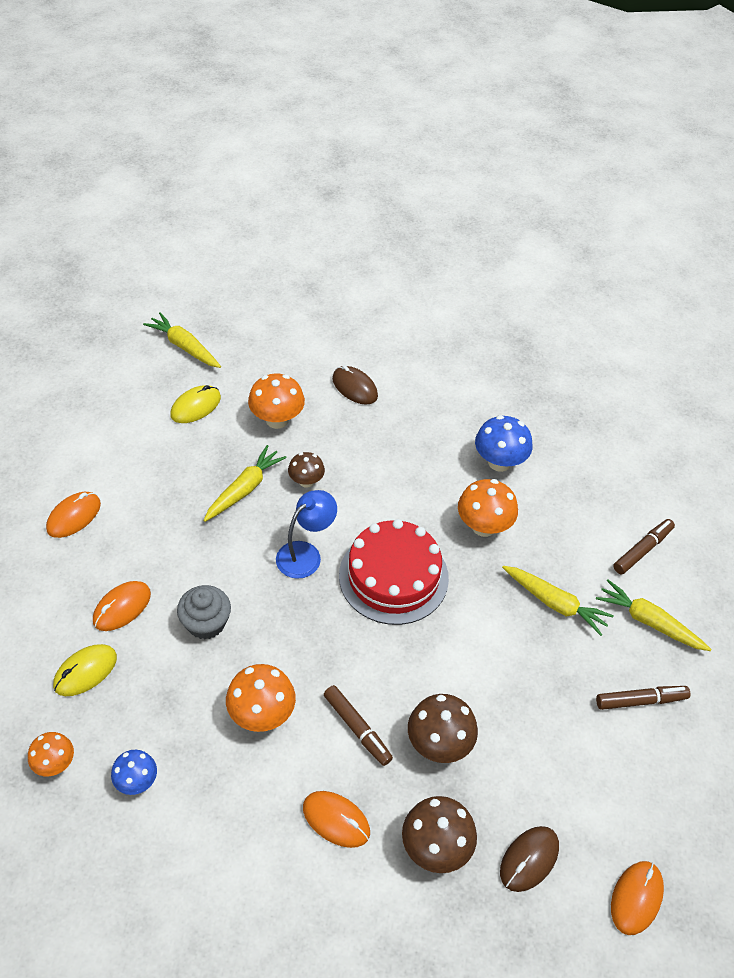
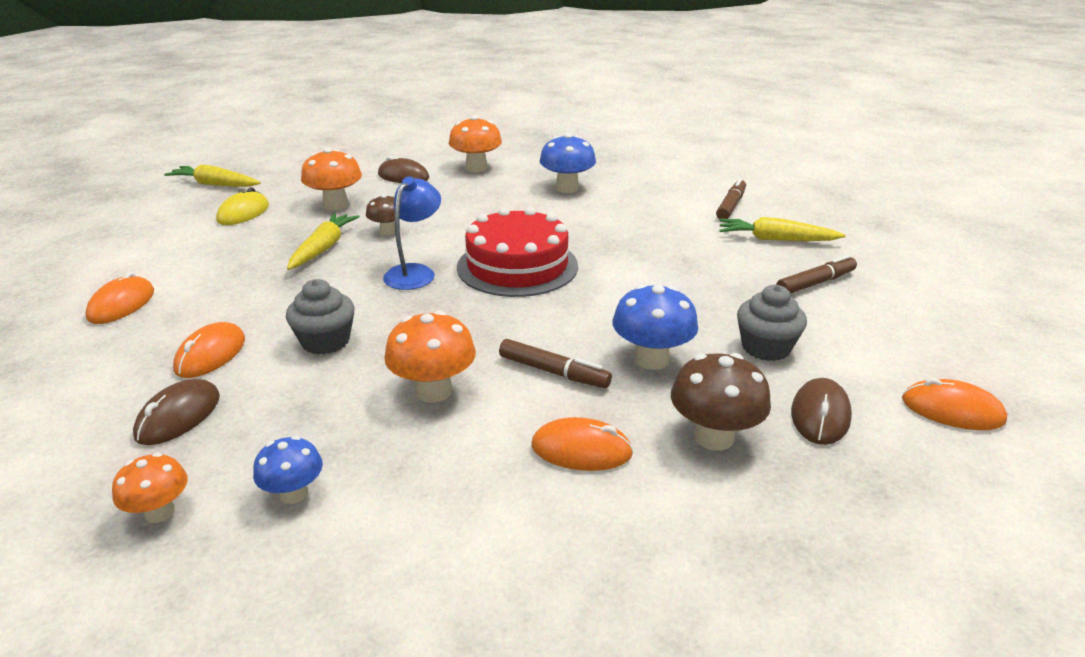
camera: 20 degrees left, 20 degrees down
yellow mouse [53,644,117,696] -> brown mouse [133,379,220,445]
brown mushroom [408,694,478,763] -> blue mushroom [613,284,698,370]
orange mushroom [458,479,518,537] -> orange mushroom moved to [449,115,502,172]
yellow carrot [502,566,614,636] -> none
orange mouse [611,861,664,935] -> orange mouse turned 75 degrees counterclockwise [902,378,1007,430]
none -> grey cupcake [737,285,807,361]

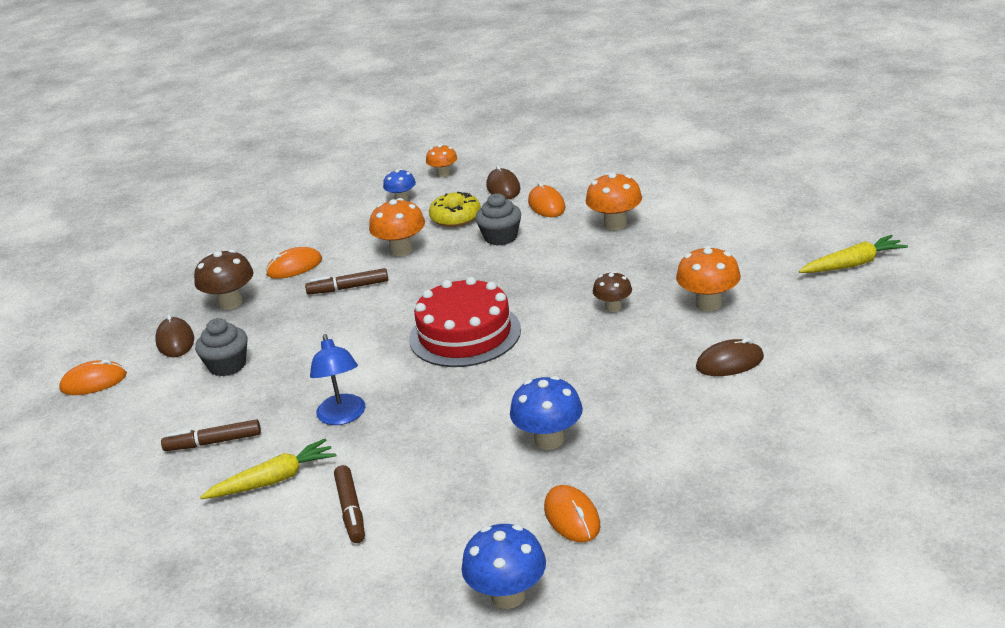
camera: 145 degrees right, 0 degrees up
orange mouse [85,272,154,324] -> orange mouse moved to [544,485,600,542]
yellow mouse [216,187,269,225] -> none
yellow carrot [287,213,360,270] -> none
blue lamp [383,177,441,290] -> blue lamp moved to [310,334,365,425]
orange mushroom [449,115,502,172] -> orange mushroom moved to [586,172,642,230]
blue mushroom [613,284,698,370] -> blue mushroom moved to [461,524,546,609]
brown marker [776,255,857,294] -> brown marker turned 60 degrees clockwise [161,419,261,451]
none -> yellow donut [429,192,481,227]

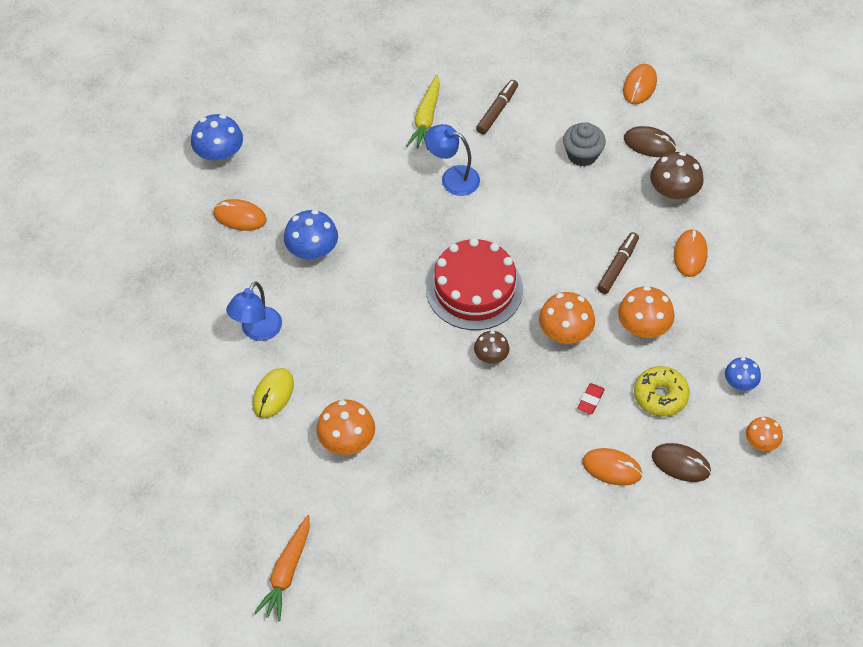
camera: 125 degrees right, 25 degrees up
brown marker [334,465,365,543] -> none
grey cupcake [476,193,521,246] -> red eraser [577,383,605,415]
orange mushroom [586,172,642,230] -> orange mushroom moved to [539,292,595,345]
brown mushroom [593,271,632,312] -> brown mushroom moved to [474,331,509,364]
brown mouse [696,338,764,376] -> yellow mouse [253,368,294,419]
yellow carrot [799,235,908,273] -> orange carrot [254,515,310,621]
none -> blue lamp [226,281,282,341]

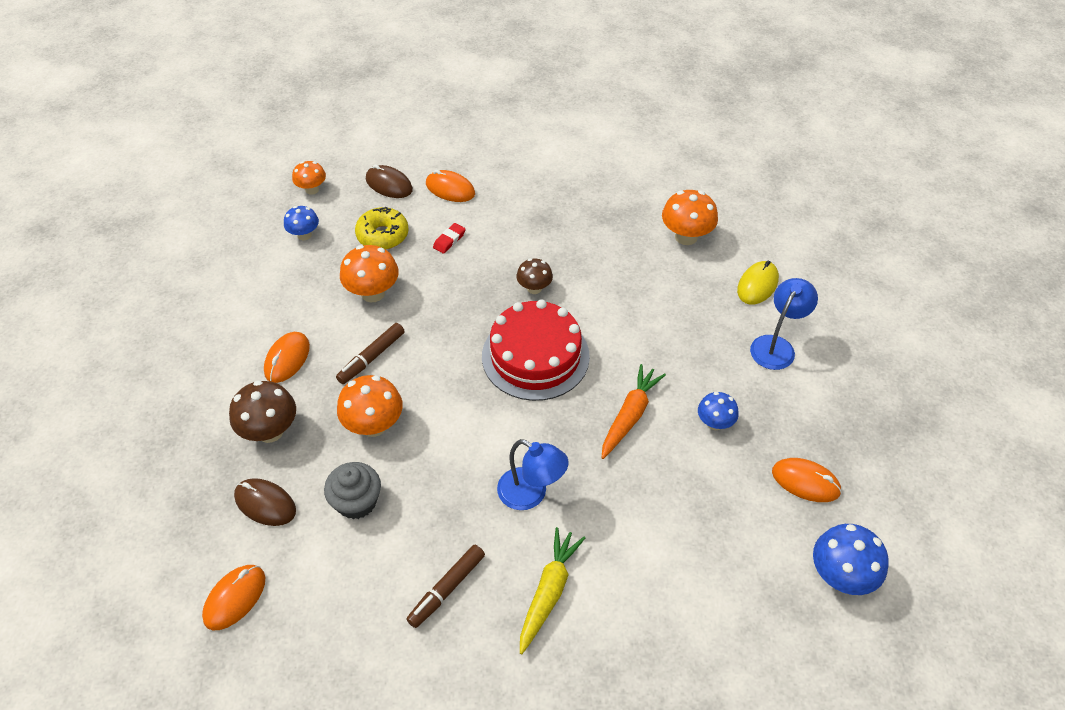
camera: 170 degrees left, 5 degrees down
orange carrot [254,515,310,621] -> orange carrot moved to [602,364,666,459]
blue mushroom [284,210,338,262] -> blue mushroom [698,392,739,430], size x0.63
orange mushroom [539,292,595,345] -> orange mushroom moved to [337,375,403,437]

